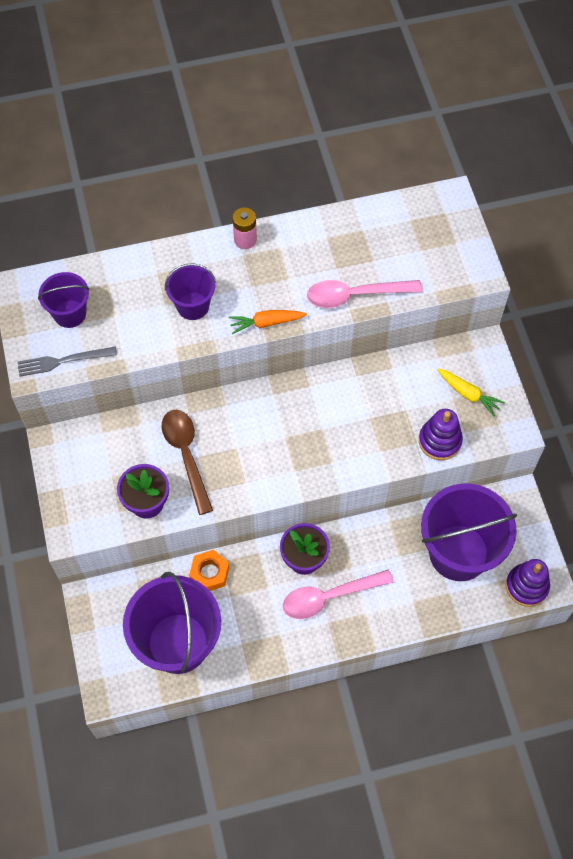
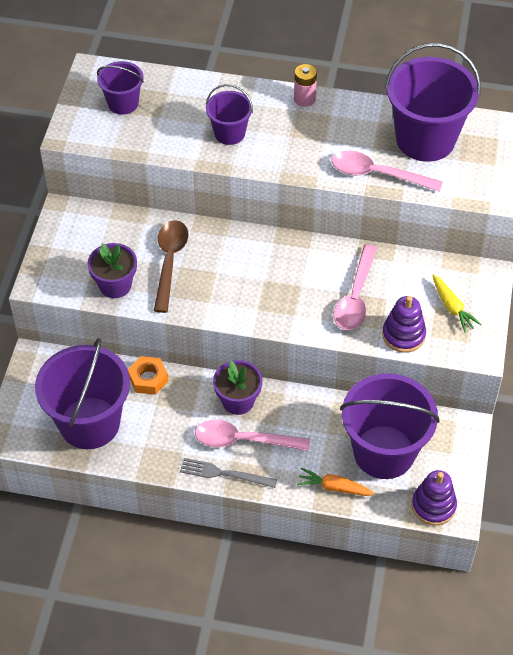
camera: 25 degrees right, 10 degrees down
grey fork [17,347,117,377] -> grey fork moved to [180,458,277,488]
orange carrot [229,310,307,334] -> orange carrot moved to [297,468,375,496]
none -> pink spoon [333,244,377,330]
none -> purple bucket [385,43,481,162]

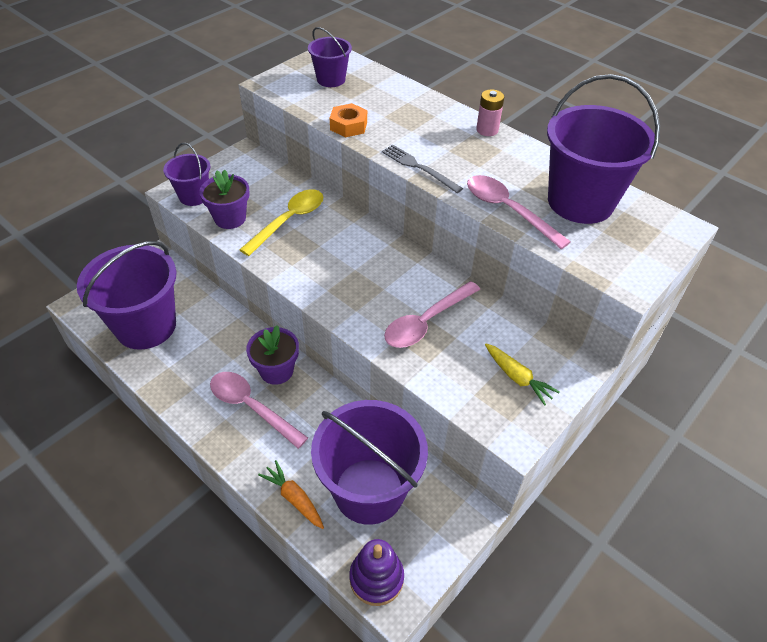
camera: 30 degrees right, 5 degrees down
orange nut [128,356,168,395] -> orange nut moved to [330,103,367,138]
brown spoon [154,220,188,313] -> yellow spoon [239,189,323,256]
grey fork [180,458,277,488] -> grey fork moved to [382,145,463,193]
purple bucket [206,84,253,145] -> purple bucket moved to [163,143,211,206]
purple stacking toy [382,296,426,353] -> none
yellow carrot [433,274,482,333] -> yellow carrot turned 45 degrees counterclockwise [485,344,560,406]

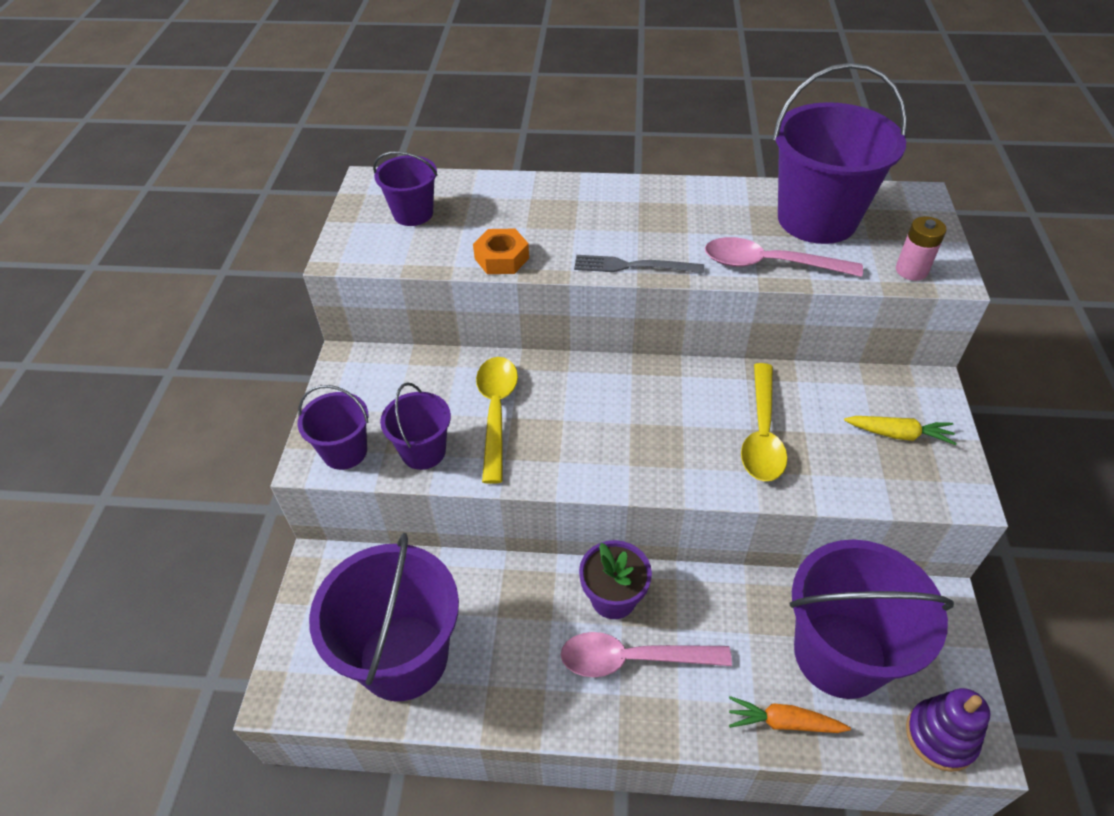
camera: 35 degrees left, 0 degrees up
purple flower pot [199,169,250,229] -> purple bucket [380,382,451,470]
pink spoon [384,281,481,348] -> yellow spoon [741,363,788,481]
pink battery [476,89,504,136] -> pink battery moved to [896,216,947,281]

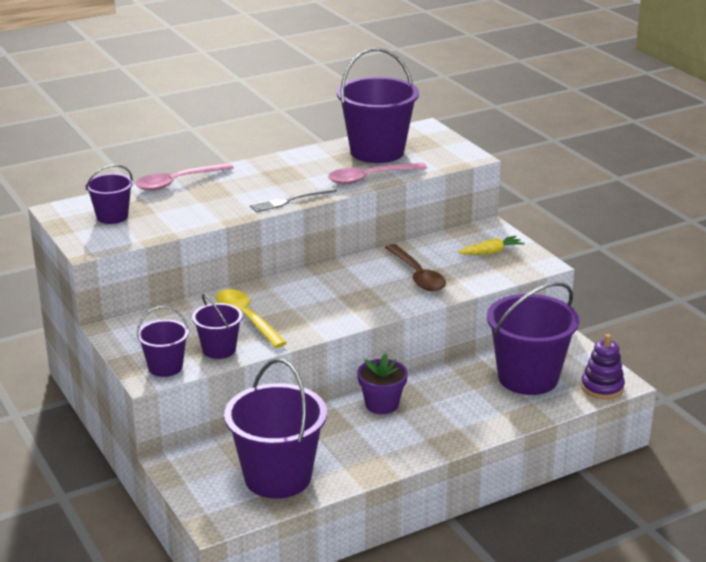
camera: 35 degrees left, 20 degrees down
orange nut [473,229,529,274] -> none
pink spoon [561,632,732,677] -> pink spoon moved to [135,163,234,191]
orange carrot [729,696,851,733] -> none
yellow spoon [741,363,788,481] -> brown spoon [385,244,446,291]
pink battery [896,216,947,281] -> none

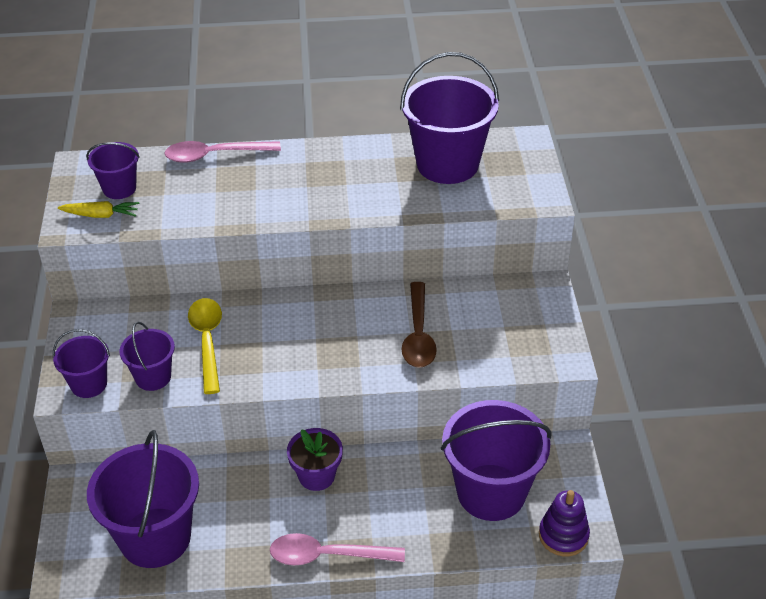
camera: 25 degrees right, 15 degrees up
grey fork [250,187,337,212] -> none
pink spoon [328,163,427,184] -> pink spoon moved to [270,533,405,565]
yellow carrot [458,236,525,255] -> yellow carrot moved to [58,201,139,218]

